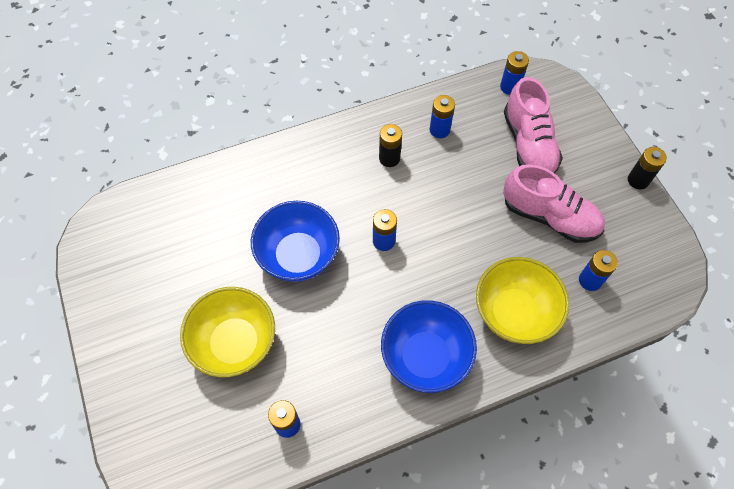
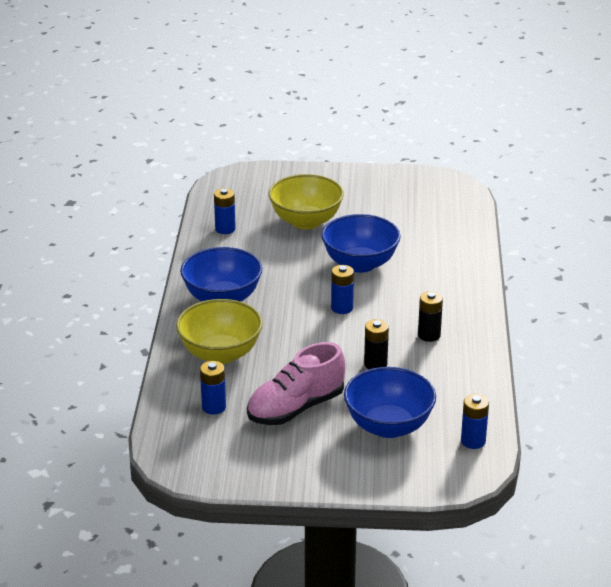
camera: 115 degrees right, 30 degrees down
blue battery [430,95,455,138] -> none
pink shoe [504,77,563,173] -> blue bowl [344,367,436,438]
black battery [628,147,667,189] -> black battery moved to [364,319,389,369]

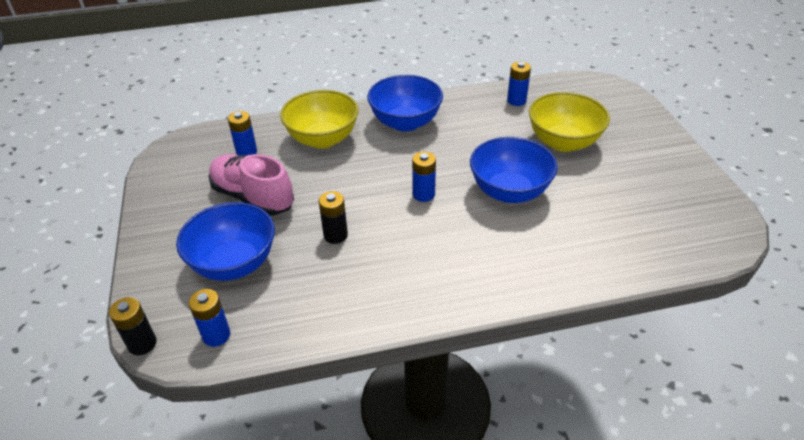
camera: 75 degrees right, 10 degrees up
black battery [418,291,443,342] -> black battery moved to [109,297,157,355]

